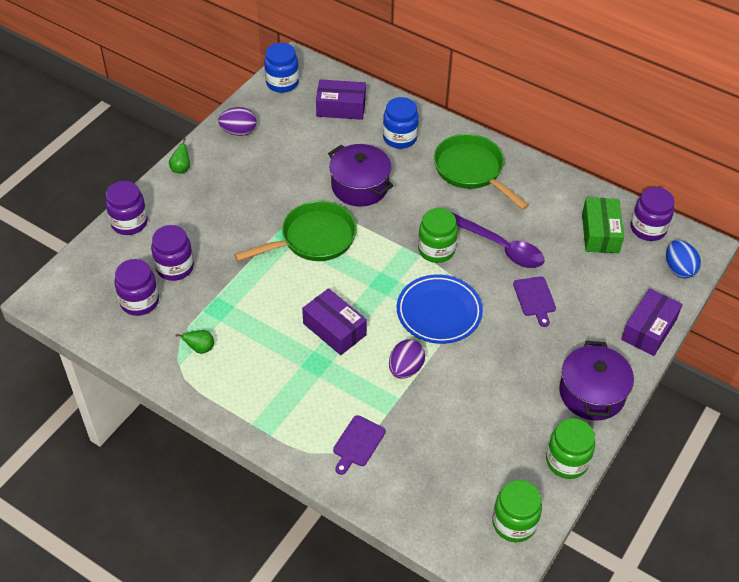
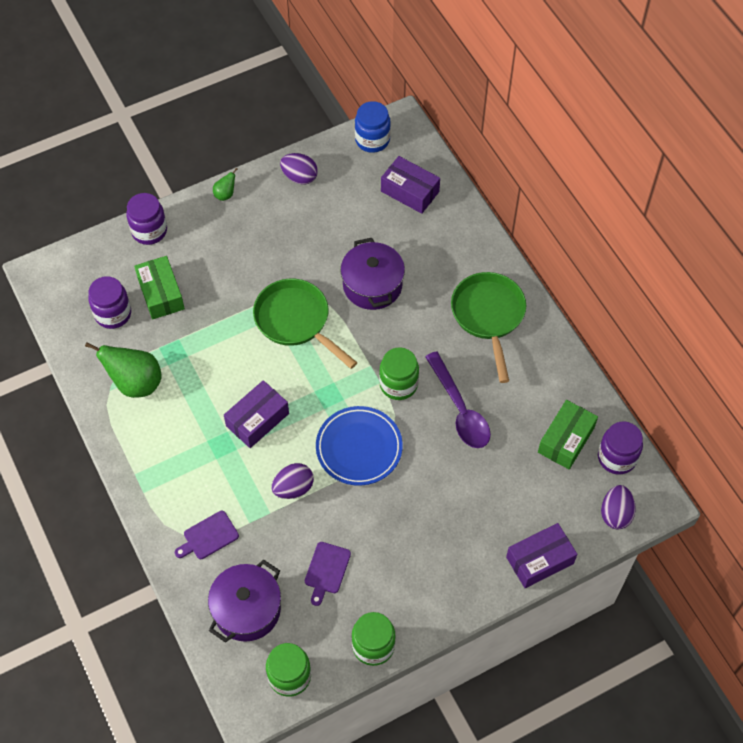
camera: 30 degrees right, 10 degrees up
purple jar [151,225,194,281] -> green box [134,256,185,320]
green pear [176,330,214,354] -> green pear [85,342,162,398], size x2.10
green pan [234,201,357,261] -> green pan turned 135 degrees counterclockwise [253,279,357,369]
purple box [302,288,367,355] -> purple box turned 60 degrees clockwise [224,380,289,448]
blue jar [383,97,419,149] -> none
purple cutting board [513,276,556,327] -> purple cutting board moved to [305,542,351,606]
purple pot [559,341,634,420] -> purple pot moved to [208,559,281,643]
blue egg [666,240,701,278] -> purple egg [601,485,636,529]

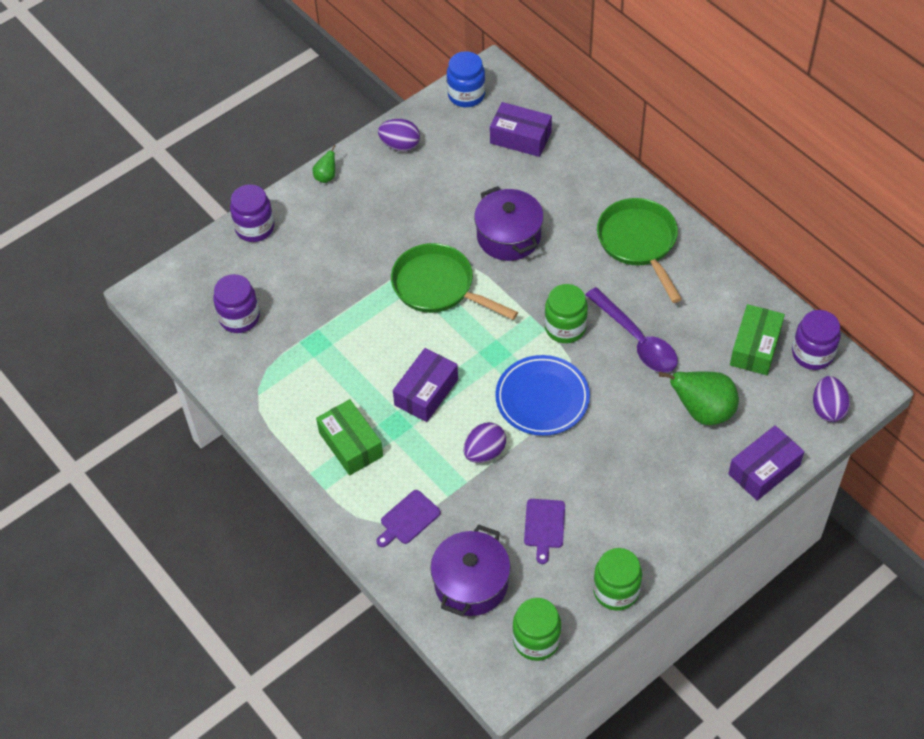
camera: 10 degrees left, 5 degrees down
green pear [85,342,162,398] -> green pear moved to [659,371,739,425]
green box [134,256,185,320] -> green box moved to [316,399,383,475]

